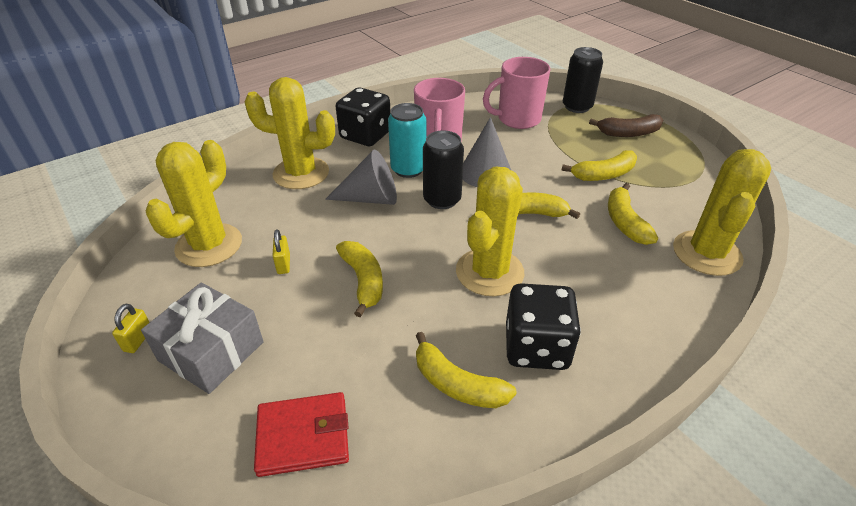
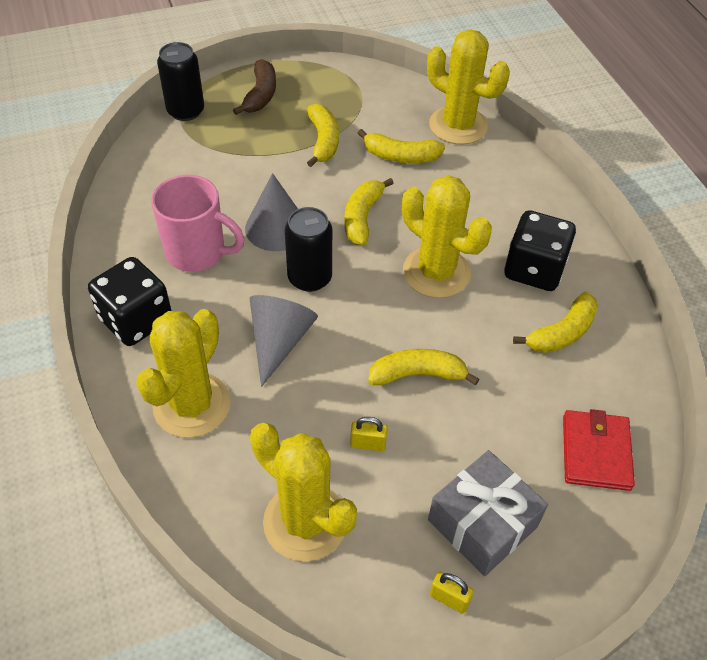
camera: 75 degrees left, 10 degrees up
turquoise can [388,103,426,178] -> none
pink mug [483,57,550,129] -> none

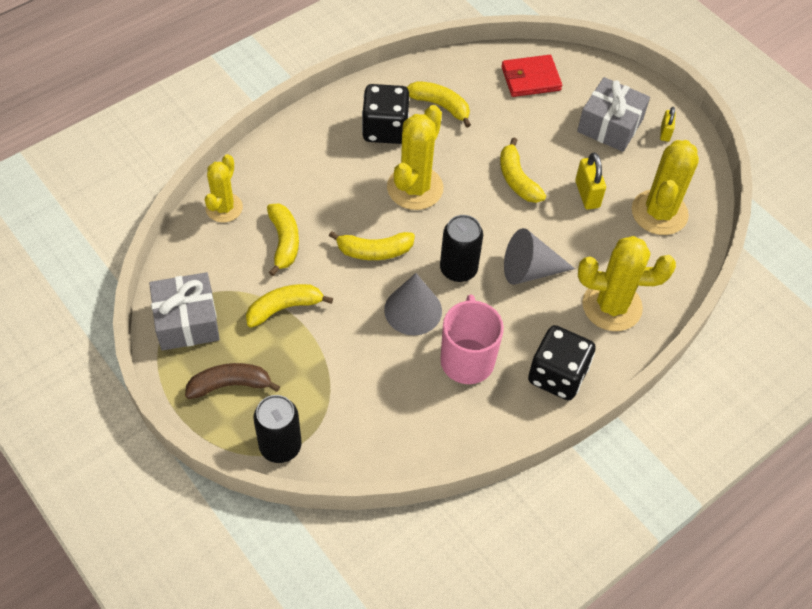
camera: 110 degrees left, 5 degrees up
yellow padlock [350,417,388,451] -> yellow padlock [575,153,606,210], size x1.59
yellow cactus [427,30,510,144] -> yellow cactus [205,154,243,223], size x0.64
none -> grey gift [149,272,220,351]

